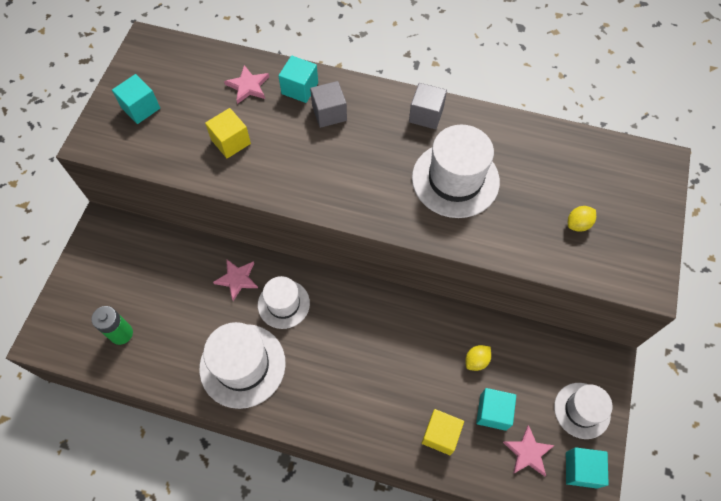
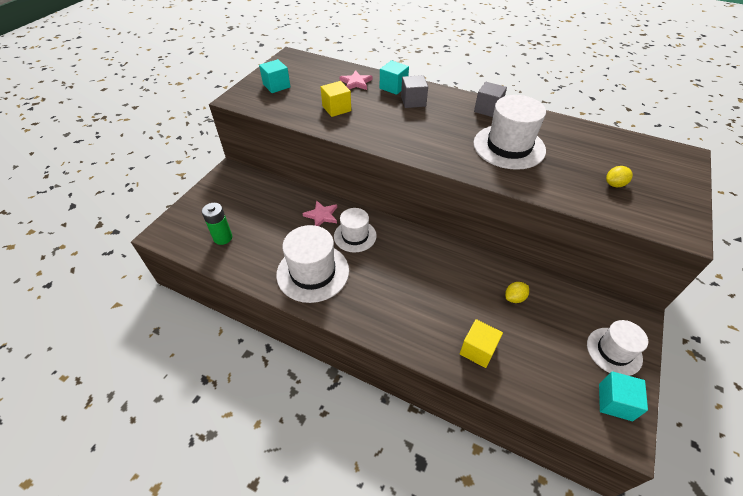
camera: 10 degrees right, 15 degrees down
turquoise cube [476,388,516,431] -> none
pink star [503,425,555,476] -> none

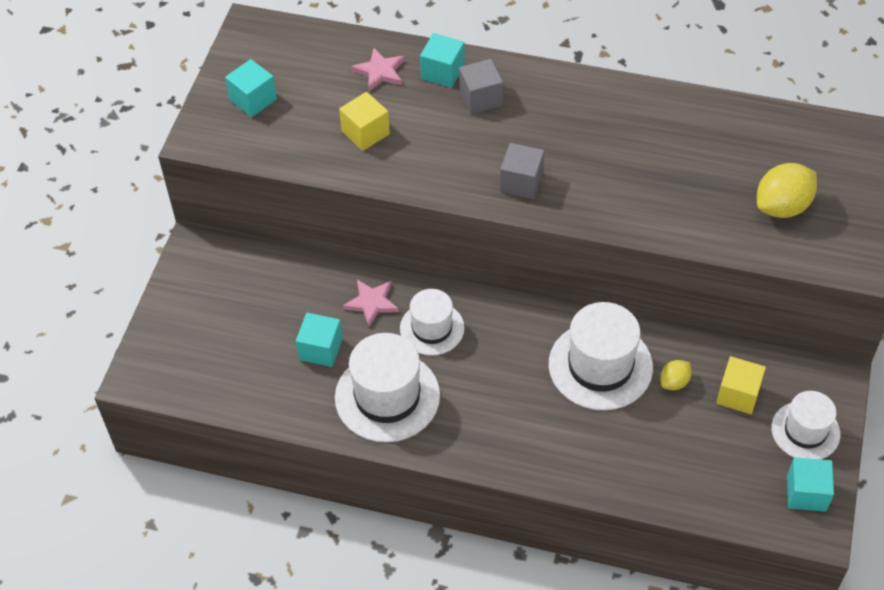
camera: 10 degrees left, 5 degrees up
green battery [202,203,232,245] -> none
yellow cube [460,319,503,368] -> yellow cube moved to [716,356,766,414]
white hat [473,95,546,170] -> white hat moved to [549,302,653,411]
grey cube [474,82,507,117] -> grey cube moved to [500,143,545,199]
yellow lemon [606,166,633,187] -> yellow lemon [757,163,817,218], size x1.83
none -> turquoise cube [296,313,343,367]

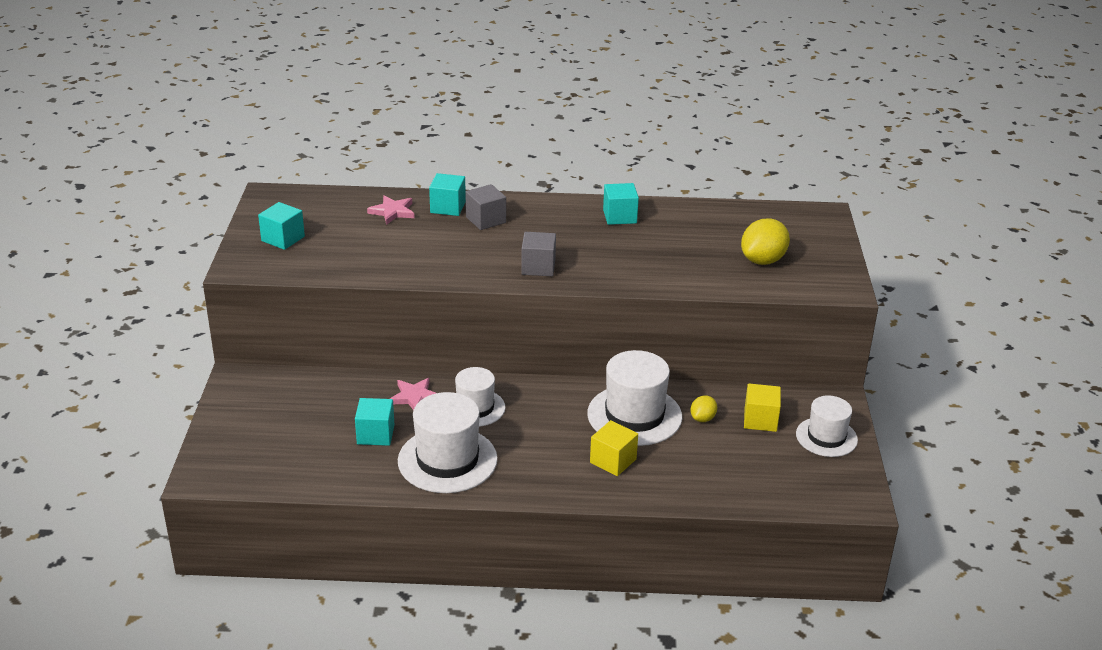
camera: 15 degrees left, 20 degrees down
yellow cube [339,92,390,151] -> yellow cube moved to [590,420,638,476]
turquoise cube [787,457,834,512] -> turquoise cube moved to [603,183,639,225]

